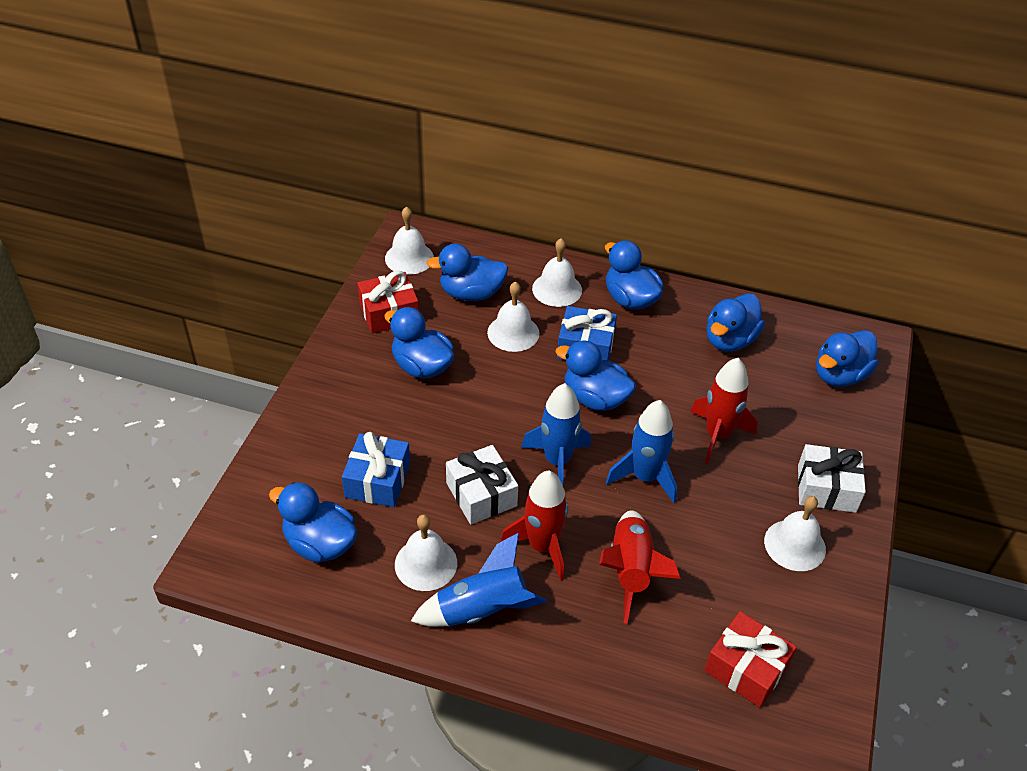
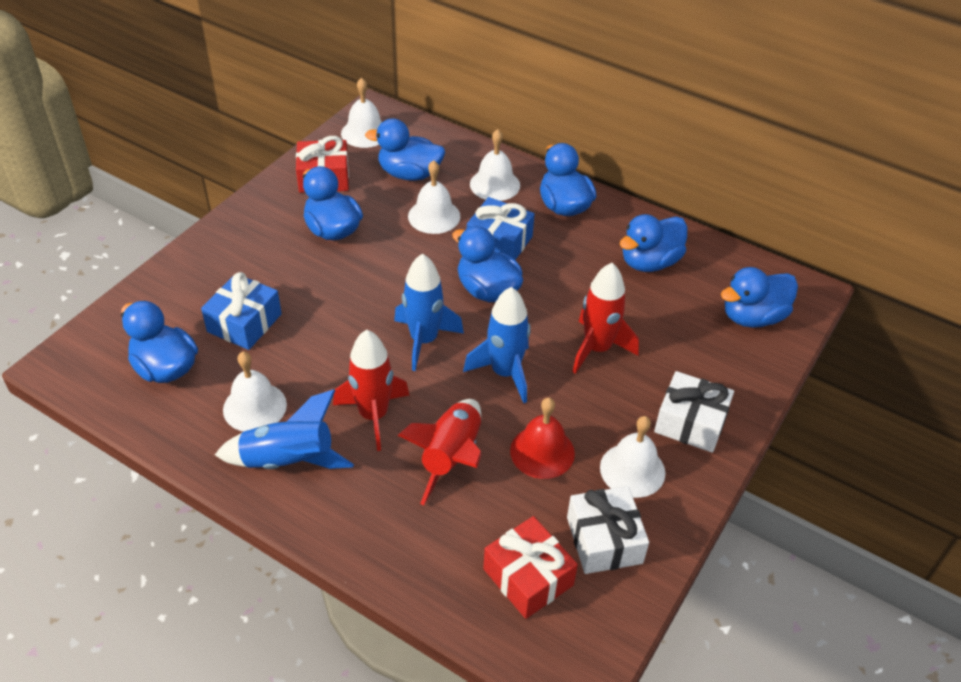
camera: 15 degrees right, 0 degrees up
white gift [446,445,518,525] -> white gift moved to [567,486,649,574]
none -> red bell [510,397,575,479]

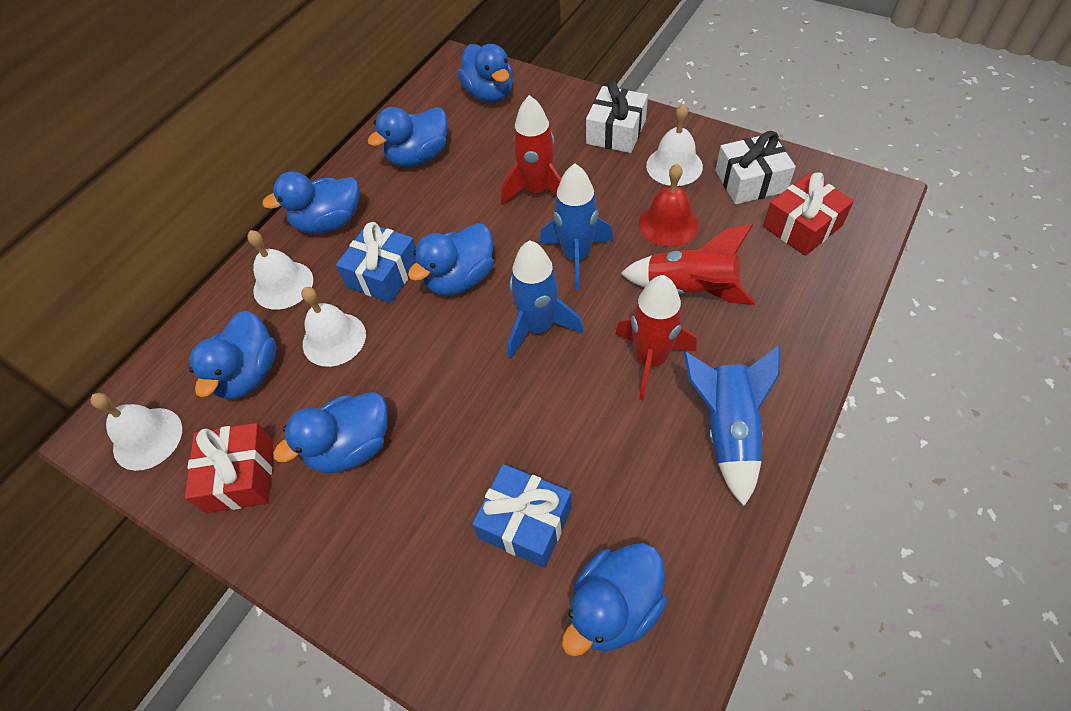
camera: 85 degrees left, 10 degrees up
white bell [223,351,287,432] -> none
blue duck [620,214,687,272] -> blue duck turned 90 degrees clockwise [368,107,447,167]

